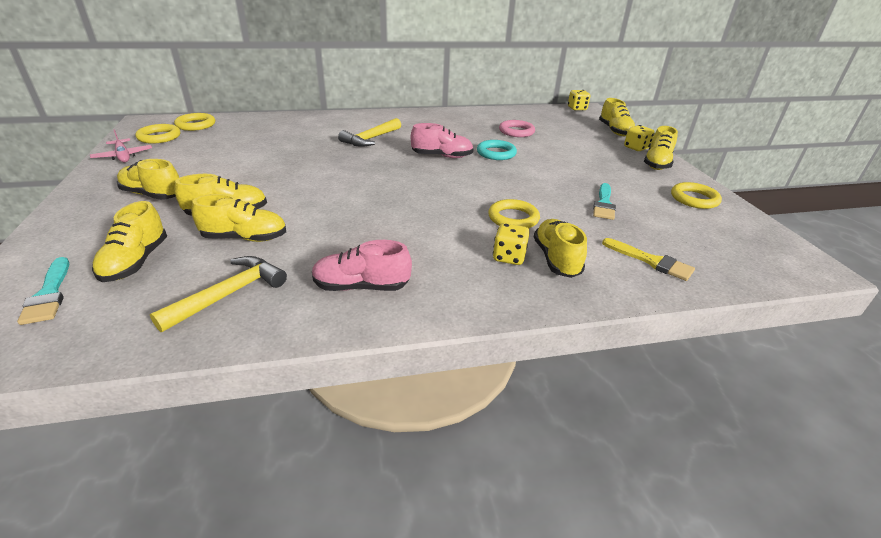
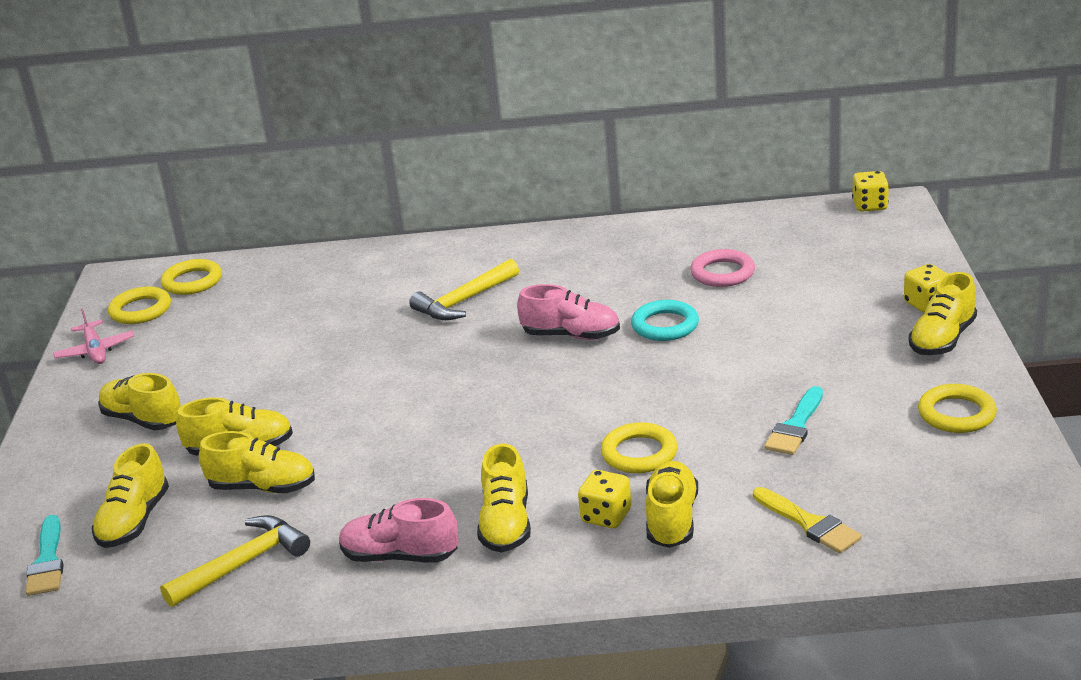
camera: 15 degrees right, 5 degrees down
yellow shoe [599,98,635,136] -> yellow shoe moved to [477,444,531,553]

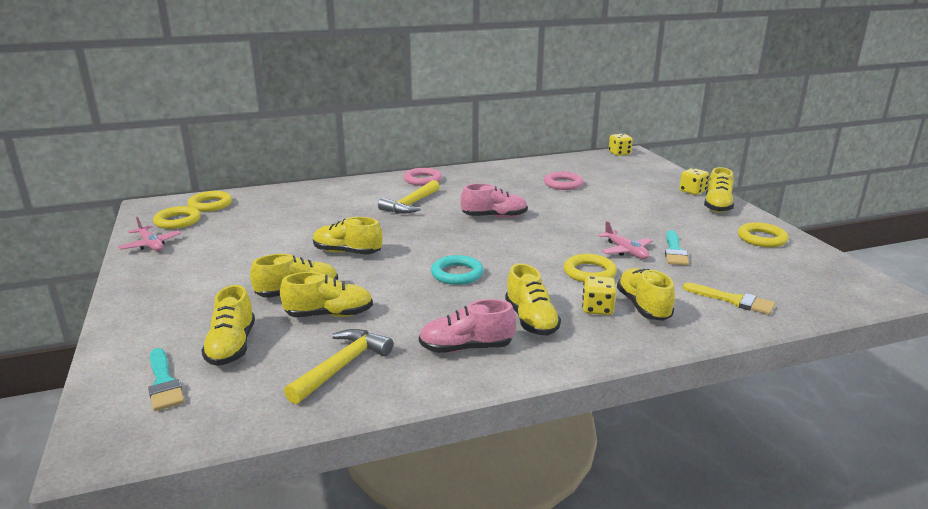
camera: 20 degrees left, 5 degrees down
yellow shoe [98,373,181,430] -> yellow shoe moved to [313,217,383,254]
turquoise ring [631,300,699,341] -> turquoise ring moved to [431,255,484,285]
none -> pink ring [403,168,442,186]
none -> pink plane [597,221,652,259]

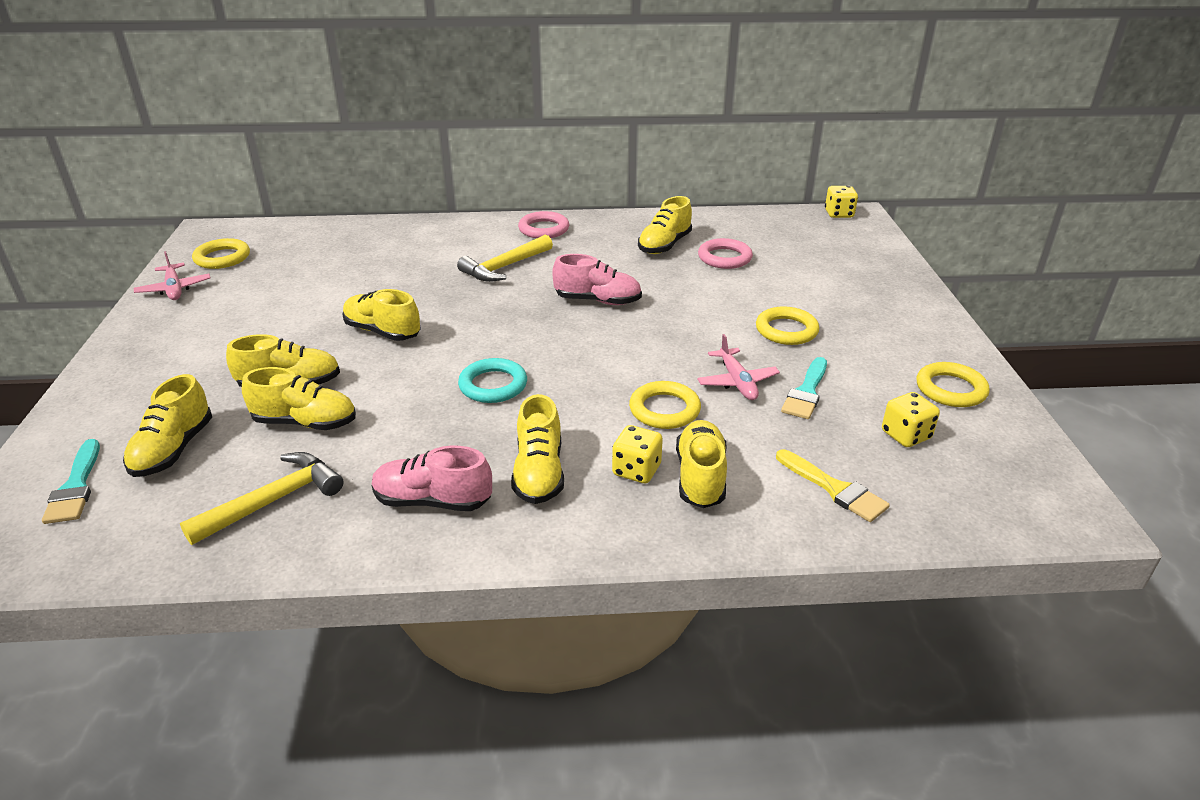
camera: 15 degrees right, 10 degrees up
yellow ring [188,191,232,212] -> yellow ring moved to [756,306,819,345]
yellow dice [679,168,709,195] -> yellow dice moved to [882,392,940,447]
yellow shoe [704,167,734,213] -> yellow shoe moved to [638,196,692,254]

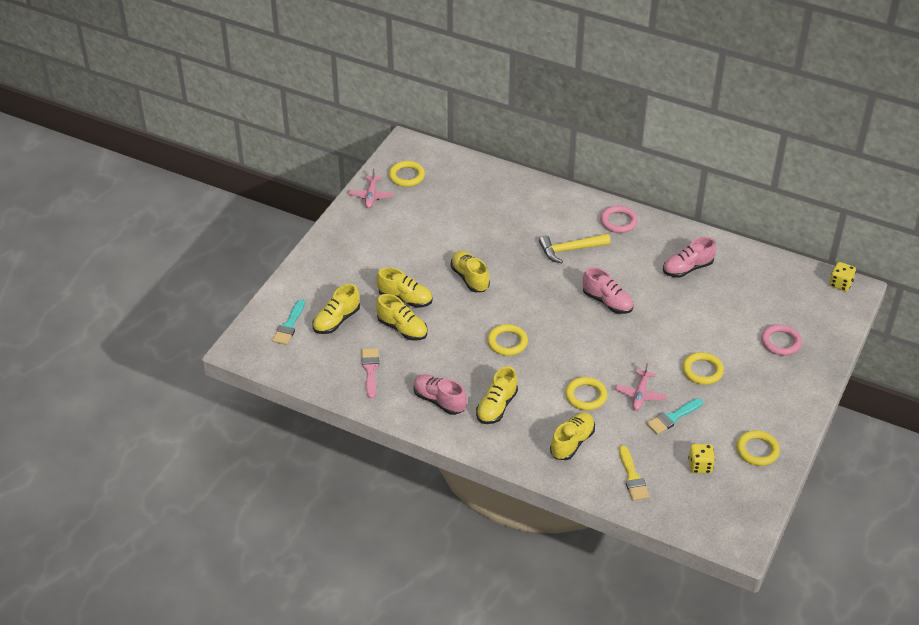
camera: 30 degrees right, 10 degrees up
yellow hammer [180,452,344,545] -> pink brush [362,348,379,398]
turquoise ring [458,358,527,403] -> yellow ring [487,324,528,356]
yellow dice [612,425,663,483] -> none
yellow shoe [638,196,692,254] -> pink shoe [663,237,716,278]
pink ring [698,238,753,269] -> pink ring moved to [761,324,802,356]

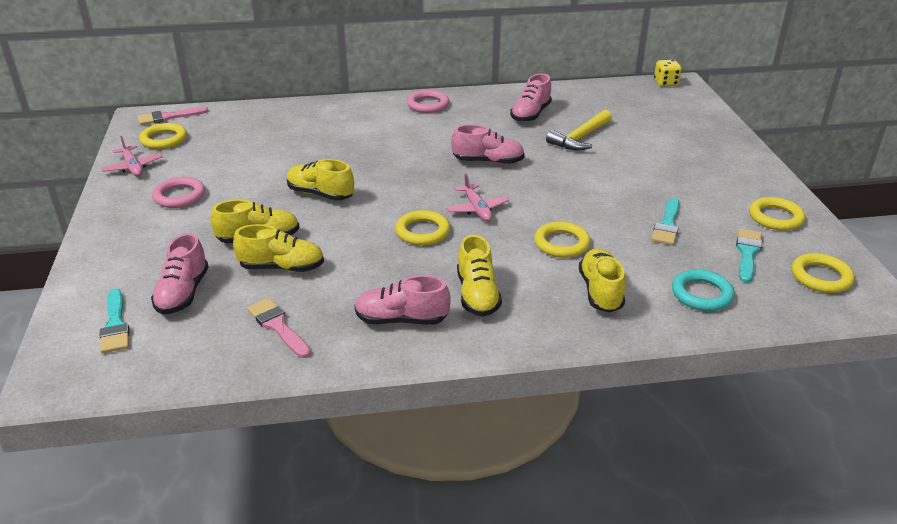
camera: 35 degrees left, 10 degrees down
yellow shoe [313,284,360,334] -> pink shoe [151,233,209,315]
yellow hammer [539,234,610,264] -> yellow hammer moved to [546,110,612,151]
pink plane [615,363,666,411] -> pink plane moved to [446,173,509,222]
yellow brush [619,445,649,501] -> turquoise ring [672,269,734,311]
yellow ring [682,352,724,385] -> yellow ring moved to [792,253,854,293]
yellow dice [688,444,715,473] -> turquoise brush [736,228,762,283]
pink ring [761,324,802,356] -> pink ring moved to [152,177,205,208]
none -> pink brush [138,107,208,125]

